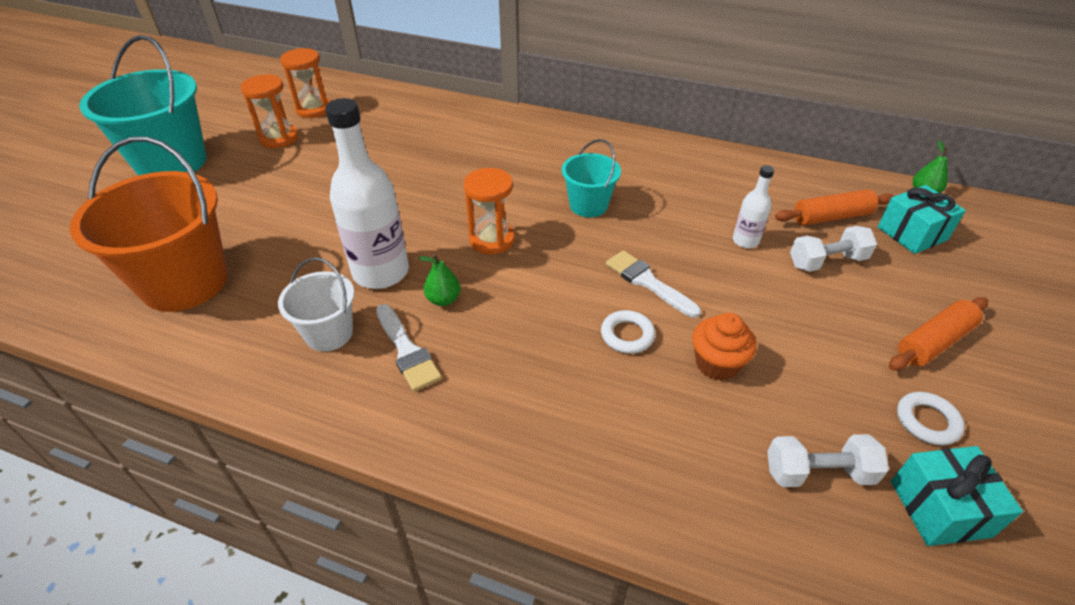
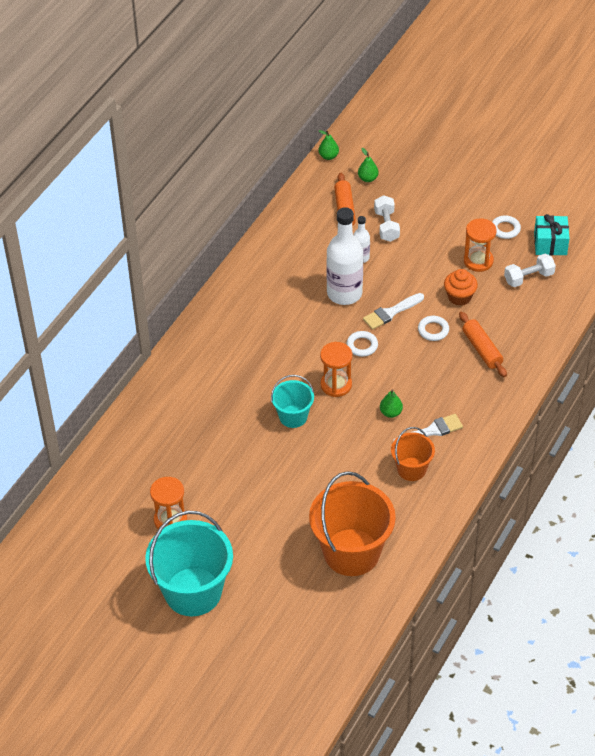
camera: 80 degrees left, 5 degrees up
white bucket [278,258,354,351] -> orange bucket [391,427,435,481]
orange hourglass [280,48,331,118] -> orange hourglass moved to [464,218,496,272]
white bottle [325,98,409,289] -> white bottle moved to [326,207,363,305]
turquoise bucket [562,139,621,217] -> turquoise bucket moved to [271,375,314,428]
white dumbbell [767,434,889,487] -> white dumbbell turned 60 degrees clockwise [504,254,556,287]
turquoise gift [877,185,966,254] -> green pear [358,148,379,182]
orange rolling pin [889,297,988,371] -> orange rolling pin moved to [459,312,507,377]
none -> white ring [346,331,378,357]

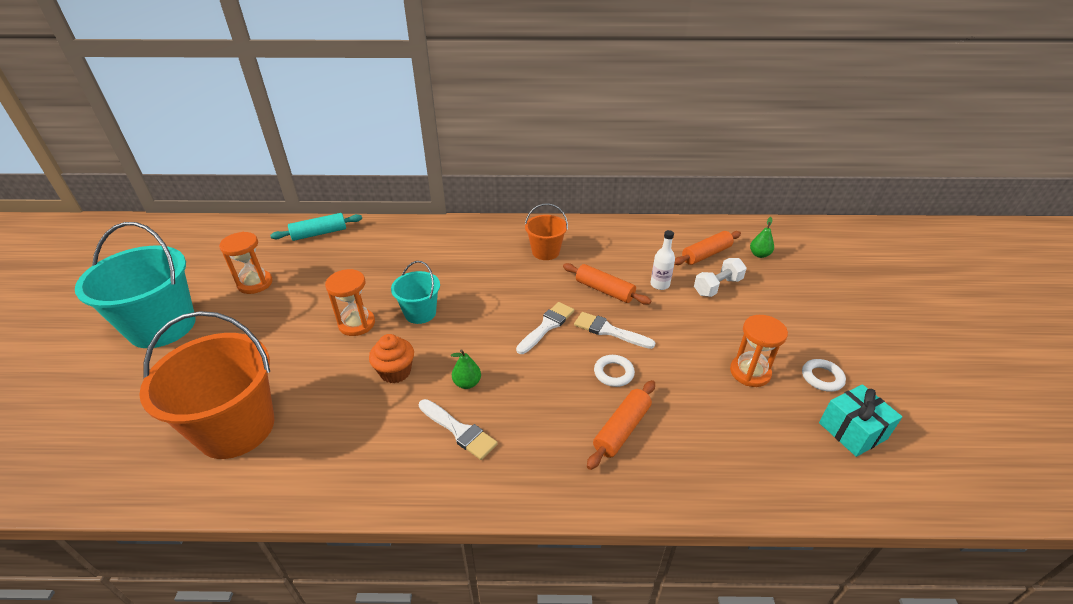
camera: 60 degrees right, 10 degrees down
green pear [318,130,339,160] -> none
orange hourglass [320,342,352,397] -> orange hourglass moved to [325,269,375,336]
white bottle [326,207,363,305] -> orange rolling pin [563,263,651,305]
white ring [346,331,378,357] -> white brush [516,302,574,354]
orange bucket [391,427,435,481] -> orange bucket moved to [525,203,568,260]
orange cupcake [444,269,478,306] -> orange cupcake moved to [369,334,414,383]
white dumbbell [504,254,556,287] -> none
none -> turquoise rolling pin [270,213,362,241]

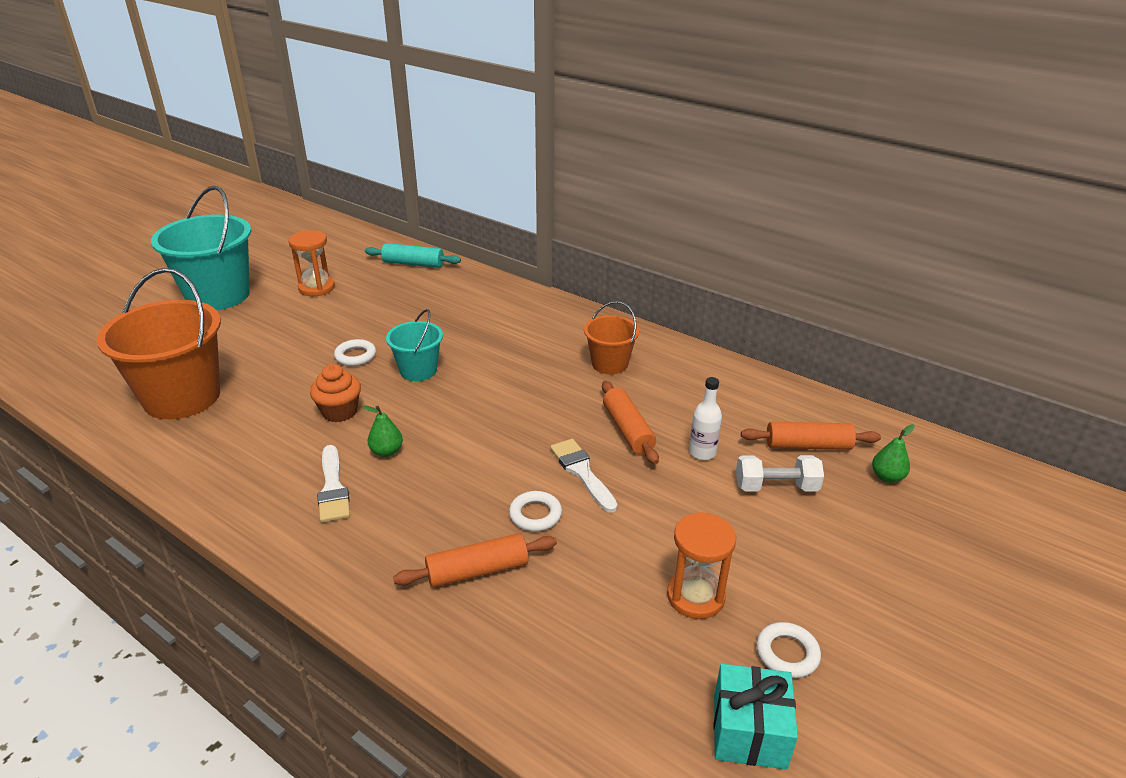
camera: 35 degrees right, 5 degrees down
orange hourglass [325,269,375,336] -> white ring [334,339,376,366]
white brush [516,302,574,354] -> none

